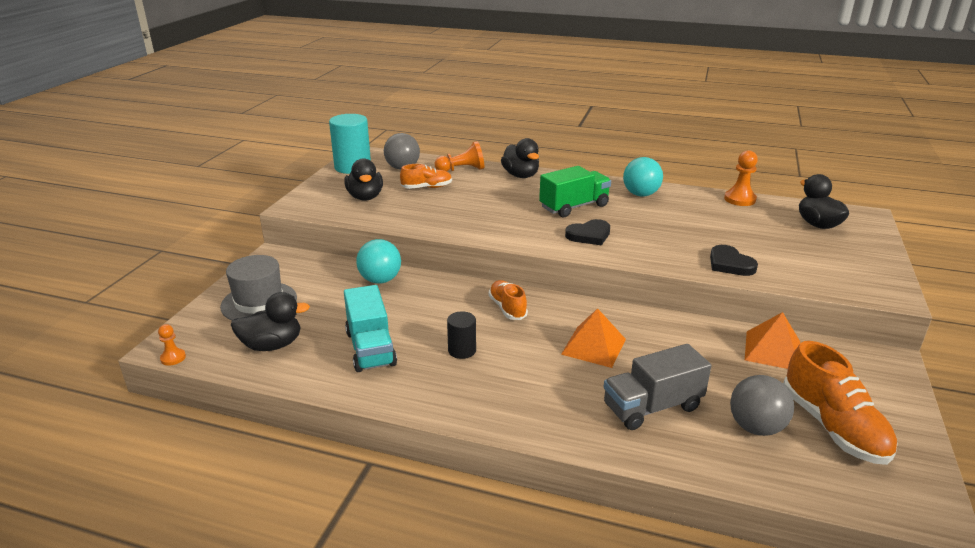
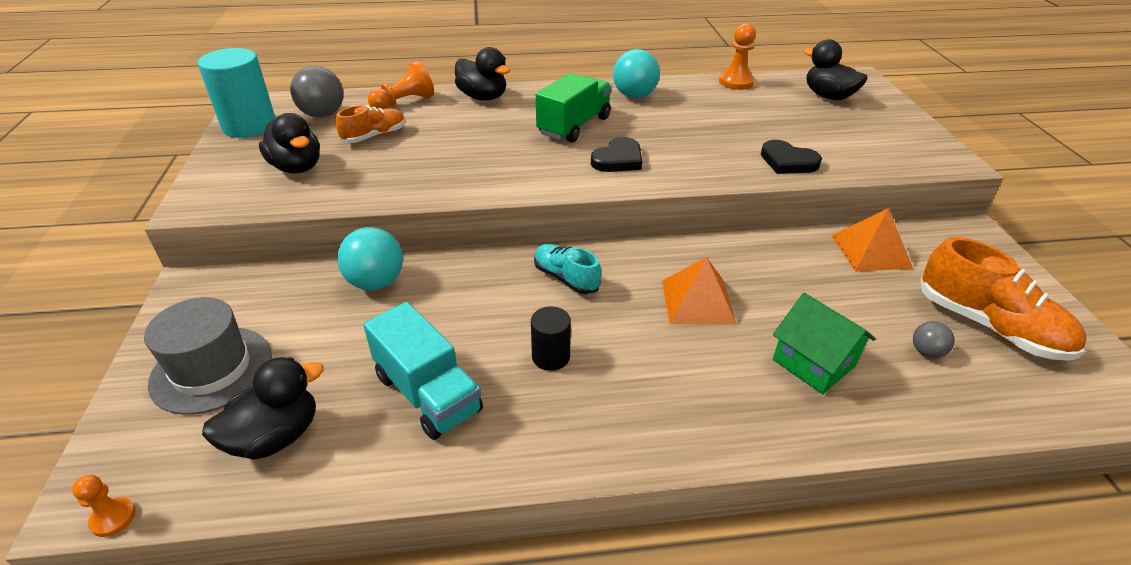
camera: 25 degrees left, 10 degrees up
orange shoe [489,280,528,320] -> turquoise shoe [534,244,601,294]
grey truck [604,344,711,430] -> green house [773,293,875,394]
grey ball [730,375,794,436] -> grey ball [913,321,955,358], size x0.53

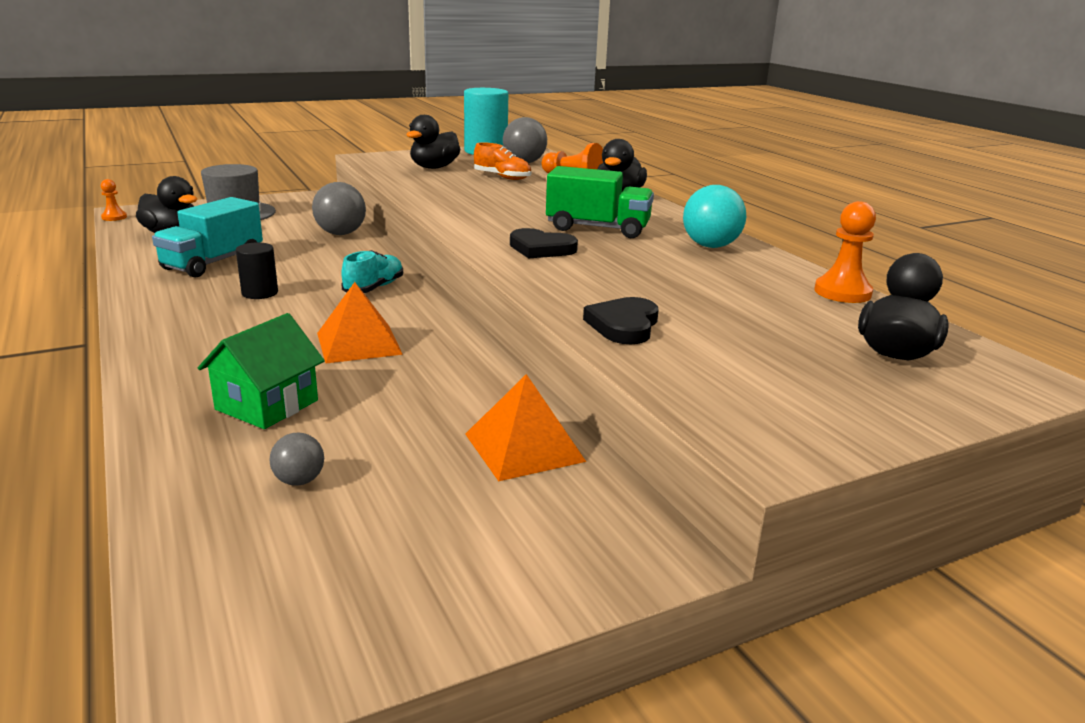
camera: 70 degrees right, 15 degrees down
turquoise ball [337,227,403,290] -> grey ball [312,182,366,235]
orange shoe [921,237,1086,361] -> none

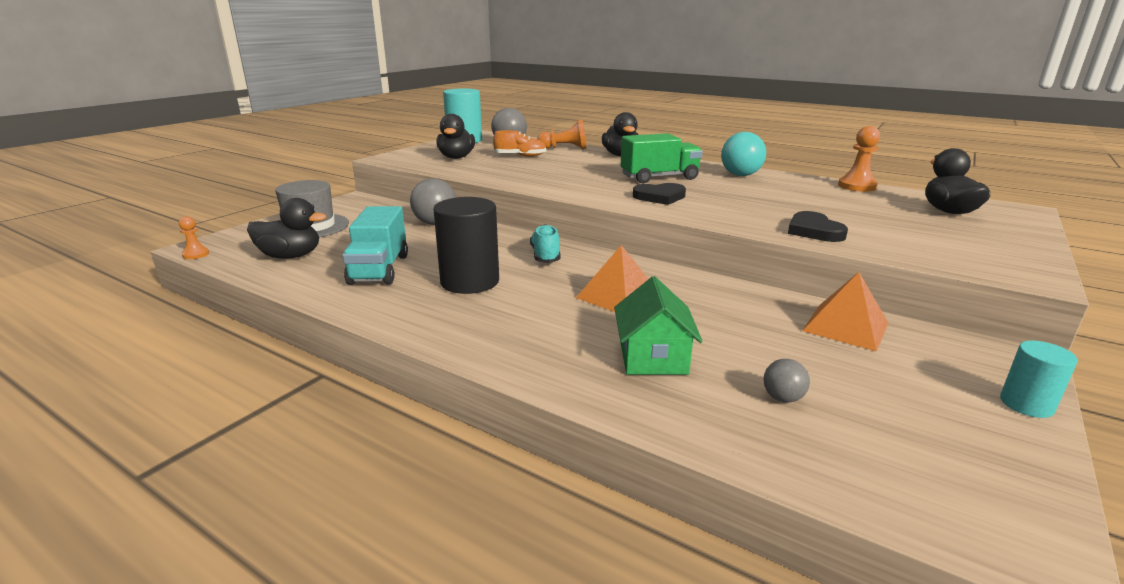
camera: 30 degrees left, 0 degrees up
black cylinder [236,242,278,299] -> black cylinder [433,197,499,294], size x1.85
none -> turquoise cylinder [1000,340,1078,418]

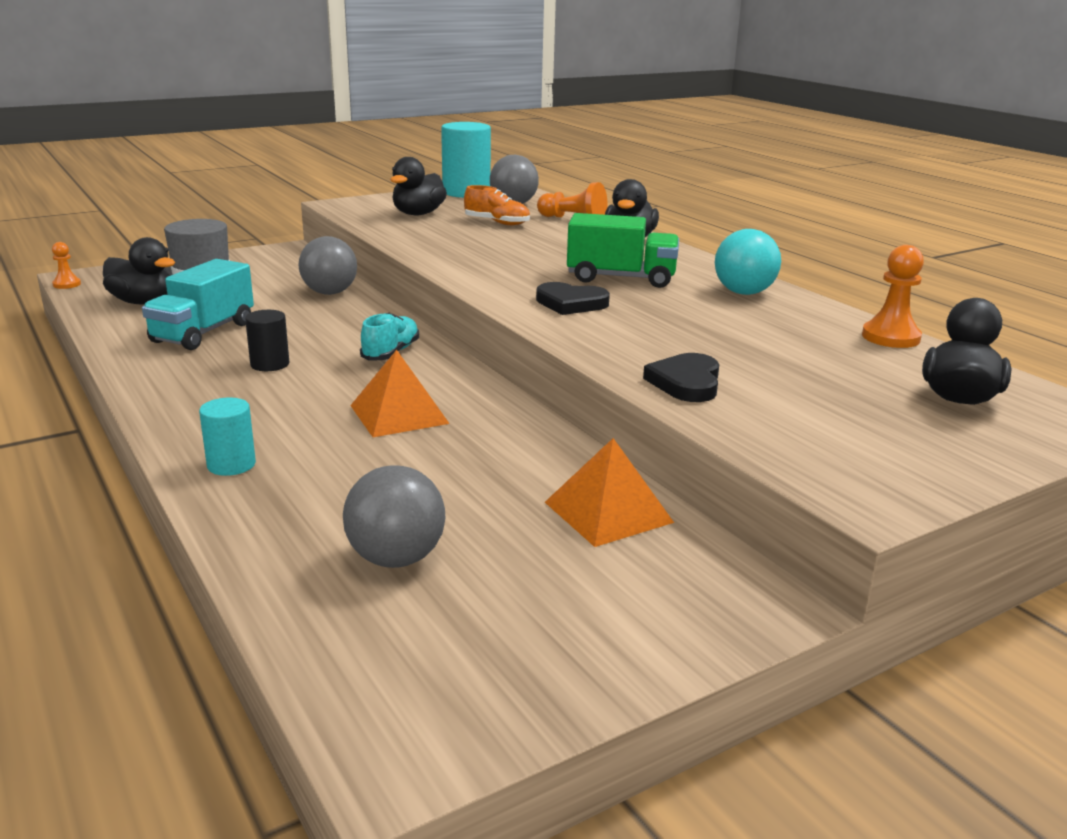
camera: 25 degrees right, 0 degrees up
black cylinder [433,197,499,294] -> black cylinder [245,310,289,371], size x0.54
green house [614,276,703,375] -> none
grey ball [763,359,810,403] -> grey ball [343,465,445,568], size x1.88
turquoise cylinder [1000,340,1078,418] -> turquoise cylinder moved to [199,398,256,476]

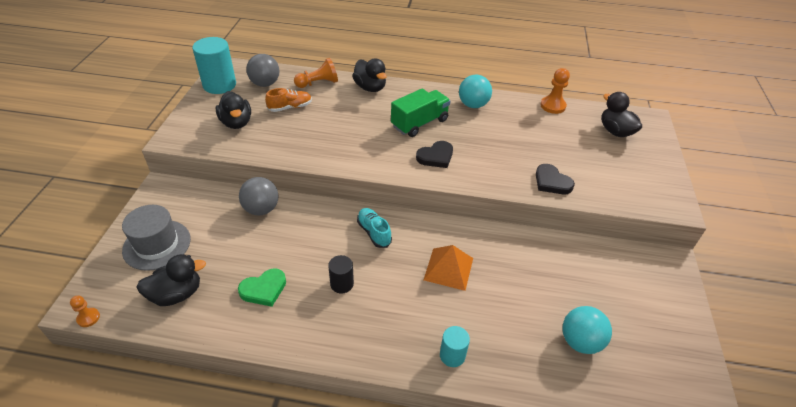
camera: 50 degrees left, 20 degrees up
turquoise truck [142,259,254,350] -> green heart [238,268,286,307]
grey ball [343,465,445,568] -> turquoise ball [563,306,612,354]
orange pyramid [545,438,674,547] -> none

